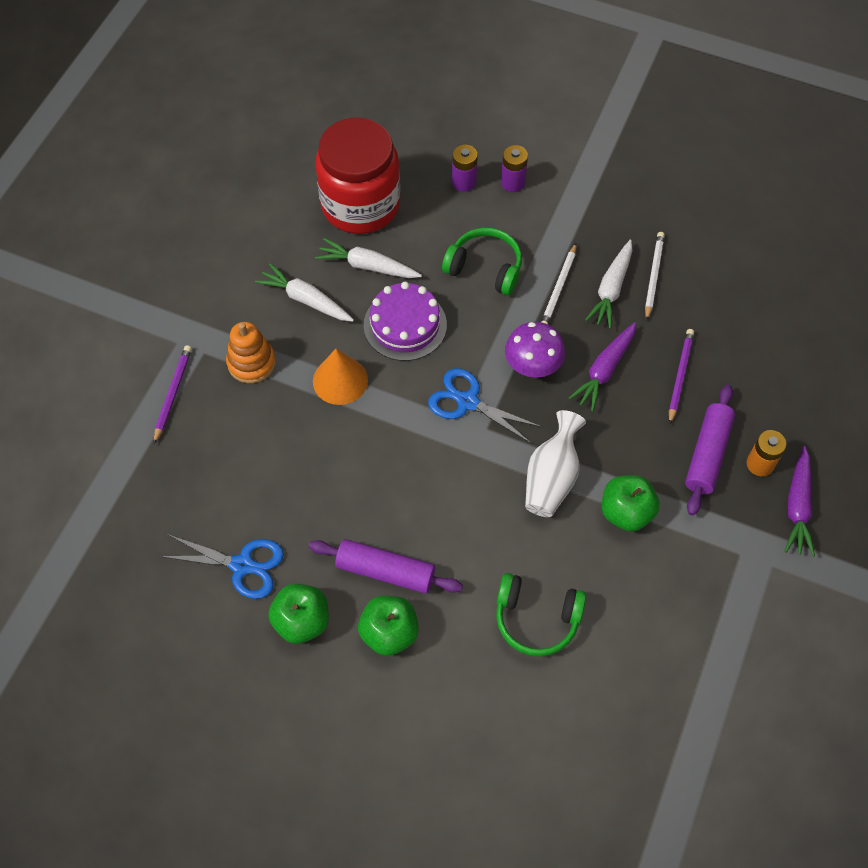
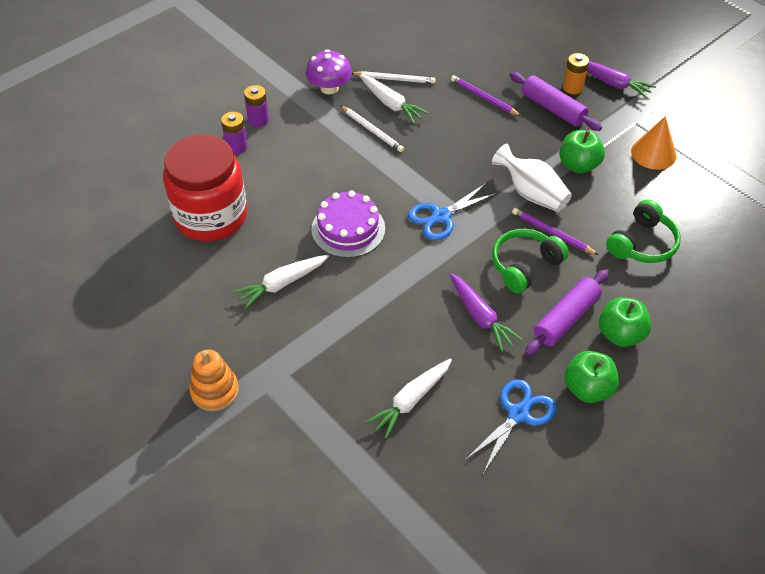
camera: 65 degrees left, 10 degrees down
purple pencil [154,345,192,444] -> purple pencil moved to [512,208,598,255]
orange stacking toy [226,322,276,383] -> orange stacking toy moved to [189,350,239,411]
orange cone [313,349,368,405] -> orange cone moved to [631,116,677,170]
white carrot [315,238,422,278] -> white carrot moved to [366,359,452,439]
green headphones [442,228,522,295] -> green headphones moved to [492,229,569,293]
purple mushroom [505,322,565,378] -> purple mushroom moved to [306,49,352,95]
purple carrot [569,322,636,412] -> purple carrot moved to [449,273,523,352]
white pencil [645,232,665,321] -> white pencil turned 150 degrees clockwise [352,71,435,84]

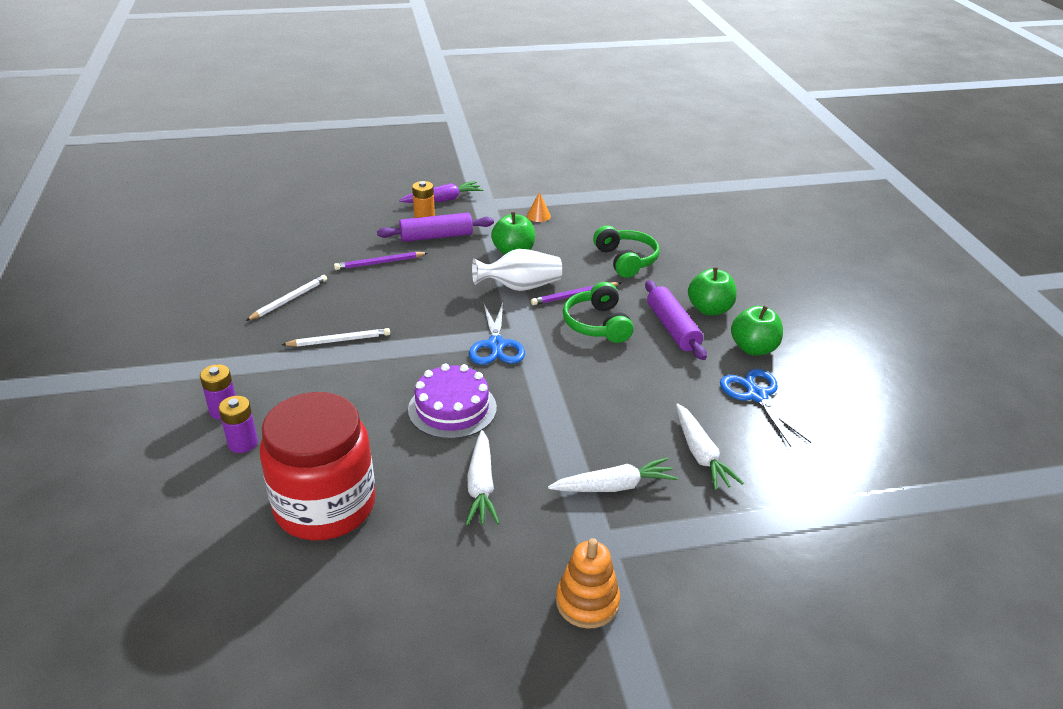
camera: 60 degrees left, 15 degrees down
purple mushroom [306,49,352,95] -> none
white carrot [360,75,429,124] -> white carrot moved to [548,457,678,492]
purple carrot [449,273,523,352] -> none
orange cone [631,116,677,170] -> orange cone [527,192,551,222], size x0.57

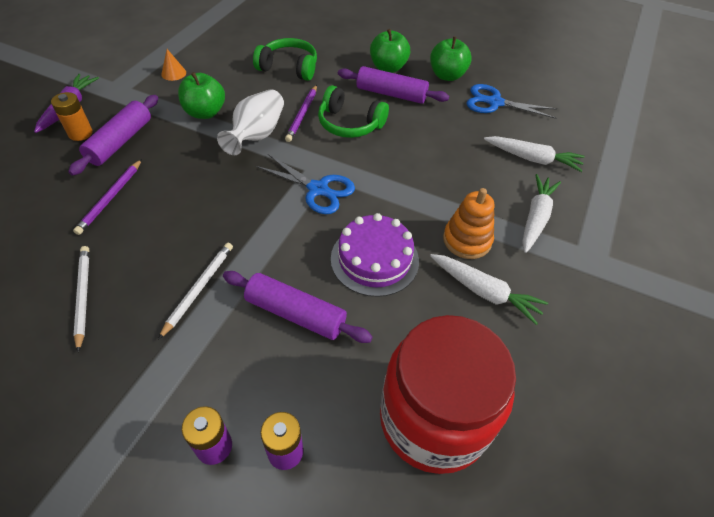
camera: 55 degrees left, 15 degrees up
orange stacking toy [556,538,620,629] -> orange stacking toy moved to [443,188,495,259]
none -> purple rolling pin [223,271,373,343]

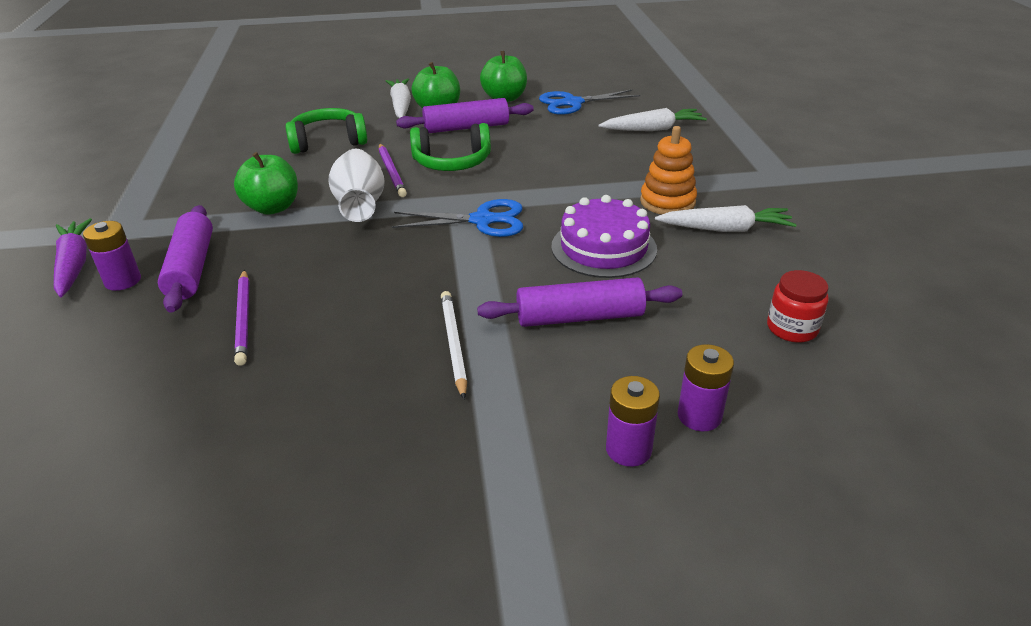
camera: 30 degrees left, 15 degrees down
orange battery [51,92,93,141] -> purple battery [83,221,141,291]
white pencil [73,246,89,352] -> none
orange cone [161,49,186,81] -> none
red jar [380,315,516,474] -> red jar [767,270,829,343], size x0.41
white carrot [522,174,561,253] -> white carrot moved to [386,78,411,118]

